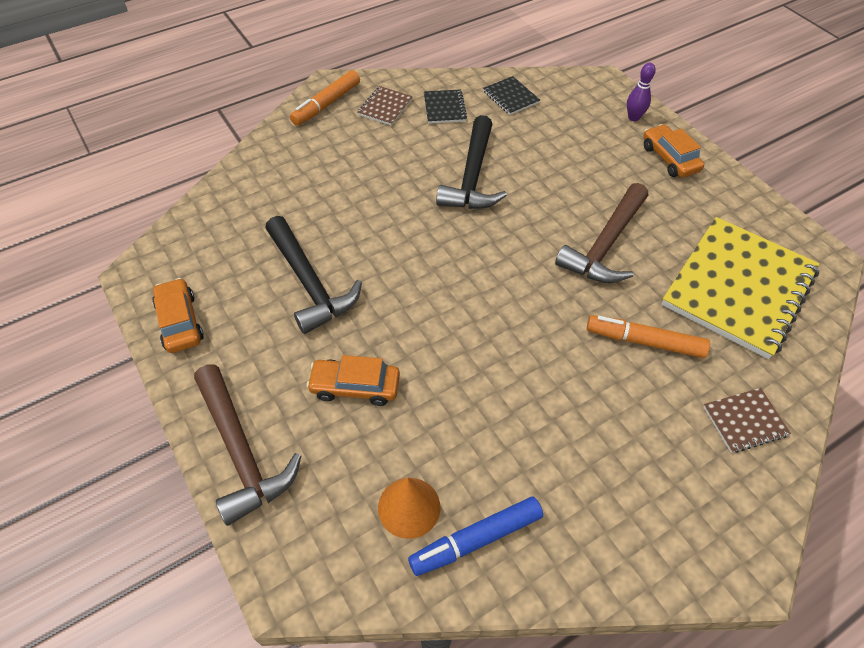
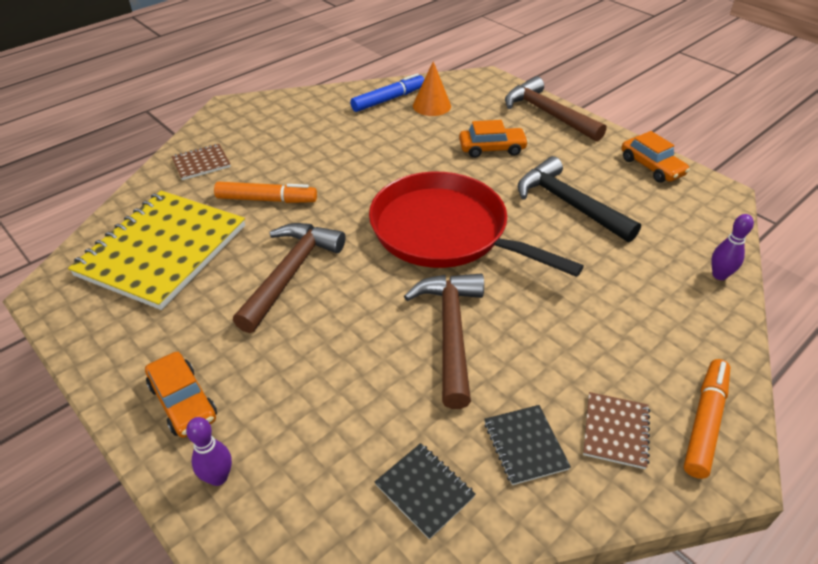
camera: 170 degrees right, 10 degrees down
black hammer [436,115,507,209] -> brown hammer [404,274,484,409]
none -> red pan [369,172,584,277]
none -> purple bowling pin [711,214,754,280]

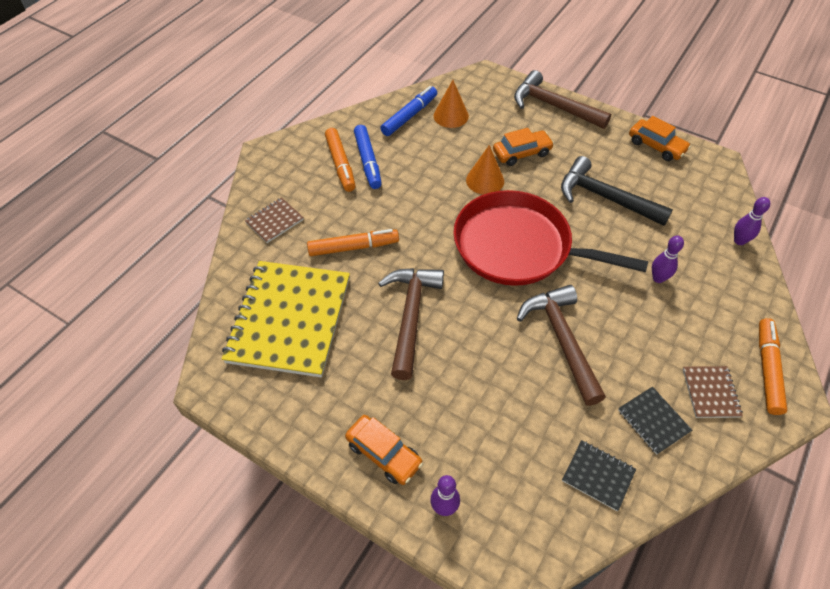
camera: 15 degrees left, 10 degrees up
none -> orange marker [325,128,356,192]
none -> blue marker [354,125,382,189]
none -> orange cone [466,145,504,195]
none -> purple bowling pin [652,235,684,283]

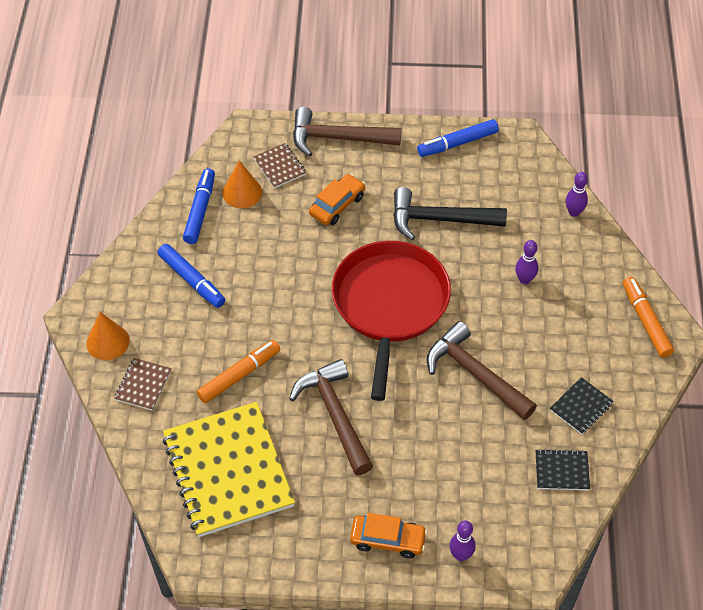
camera: 30 degrees left, 0 degrees up
orange marker [325,128,356,192] -> none
red pan [453,190,648,286] -> red pan turned 105 degrees clockwise [332,241,451,401]
orange cone [466,145,504,195] -> orange cone moved to [86,312,130,360]
black notebook [618,387,692,455] -> black notebook turned 75 degrees counterclockwise [550,377,614,435]
orange car [629,116,691,161] -> blue marker [417,119,499,157]
brown notebook [683,366,743,418] -> brown notebook moved to [253,143,306,188]

